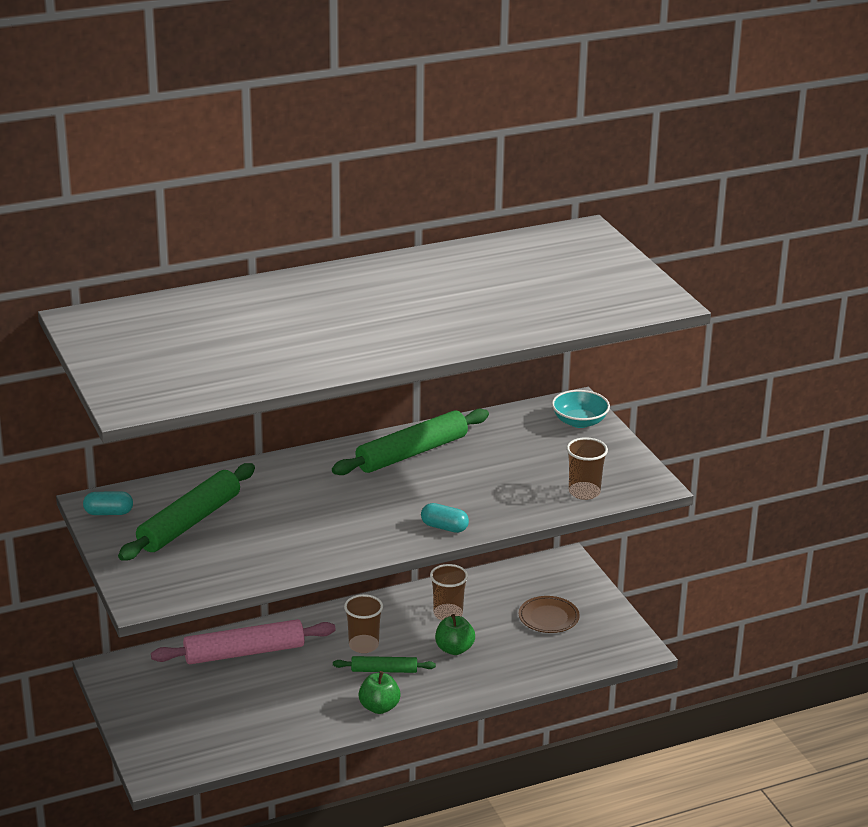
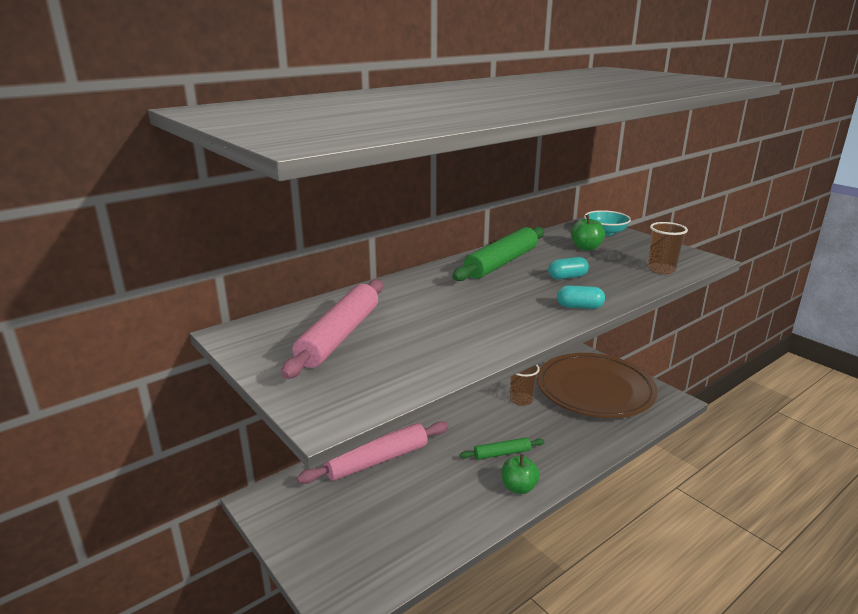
camera: 15 degrees left, 5 degrees down
turquoise capsule [83,491,133,515] -> turquoise capsule moved to [548,257,589,280]
green rolling pin [118,463,255,561] -> pink rolling pin [281,279,383,379]
brown cup [344,594,383,653] -> none
green apple [435,614,475,655] -> green apple moved to [571,215,605,251]
brown plate [519,596,580,633] -> brown plate [537,353,658,418], size x2.47

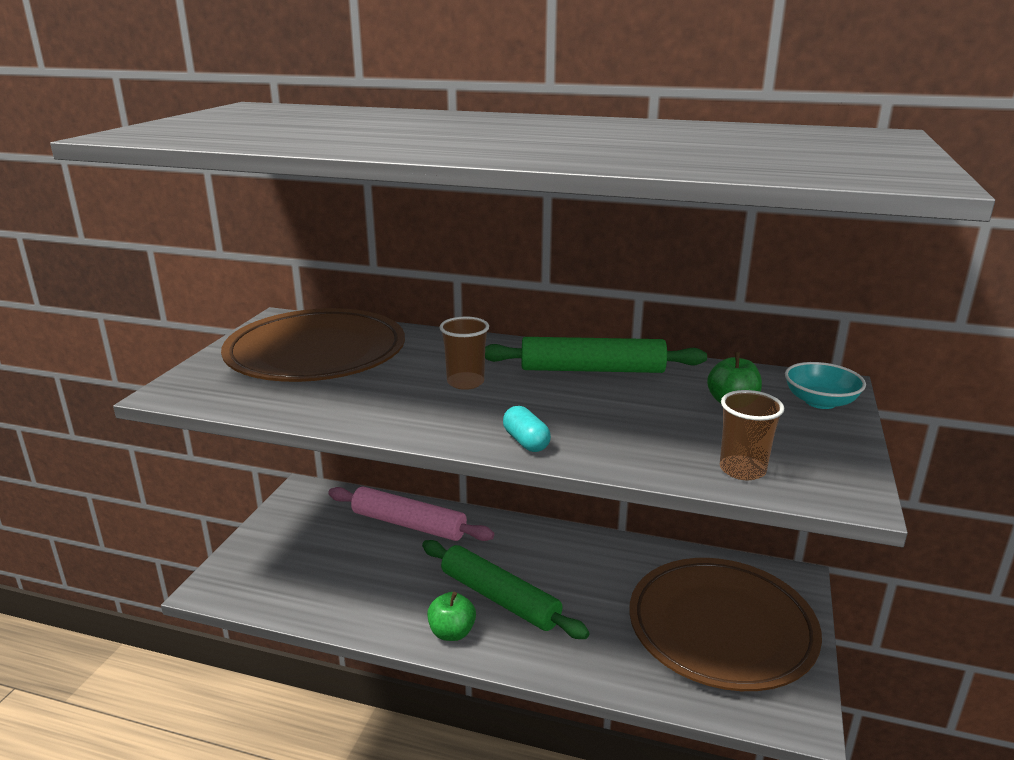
camera: 55 degrees right, 0 degrees up
pink rolling pin [281,279,383,379] -> brown plate [221,308,405,382]
green rolling pin [460,437,544,460] -> green rolling pin [422,540,590,639], size x1.83
brown cup [510,365,540,406] -> brown cup moved to [439,317,489,390]
turquoise capsule [548,257,589,280] -> none

